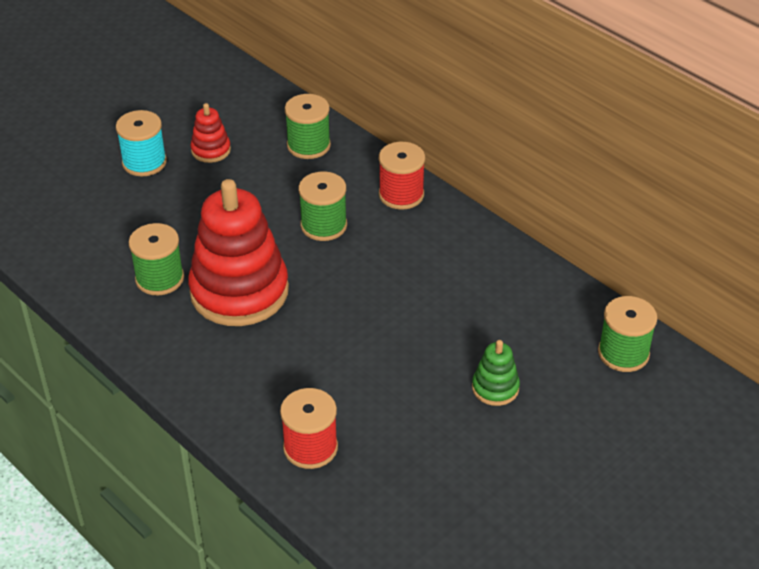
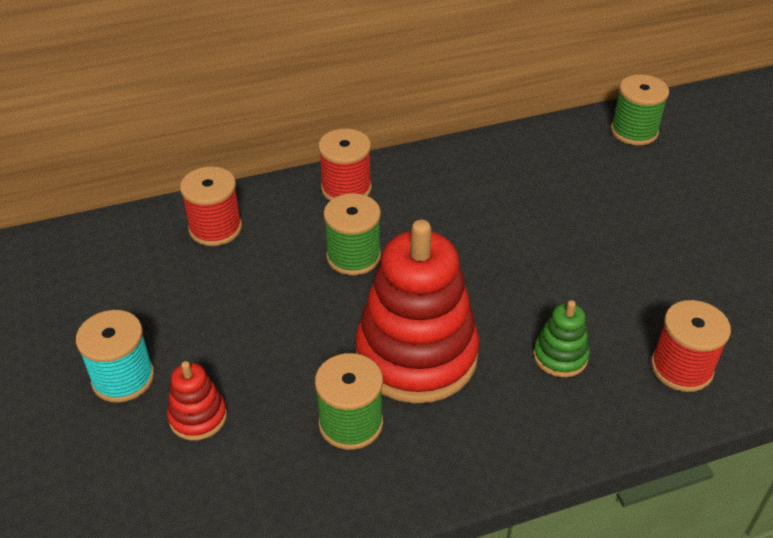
camera: 65 degrees left, 0 degrees up
red stacking toy [191,103,231,163] -> red stacking toy moved to [167,361,227,440]
green spool [285,94,331,159] -> red spool [180,166,242,246]
green stacking toy [472,340,520,406] -> green stacking toy moved to [533,300,590,377]

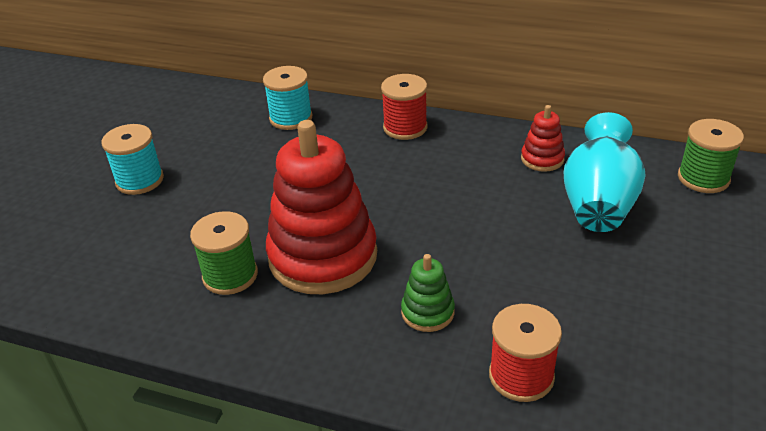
camera: 40 degrees right, 5 degrees down
red stacking toy [167,361,227,440] -> red stacking toy moved to [521,105,565,172]
red spool [180,166,242,246] -> turquoise spool [263,66,312,130]
green spool [324,193,381,275] -> none
none -> turquoise vase [564,112,646,232]

